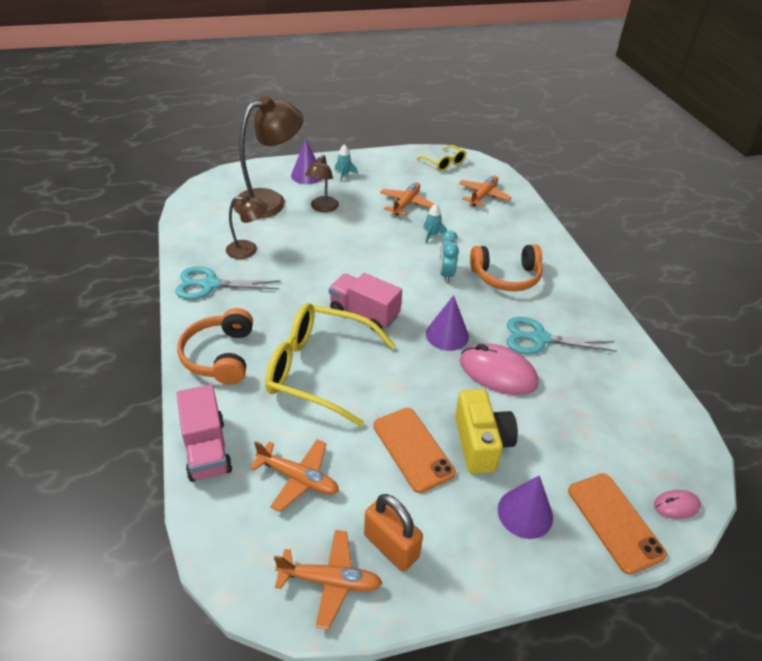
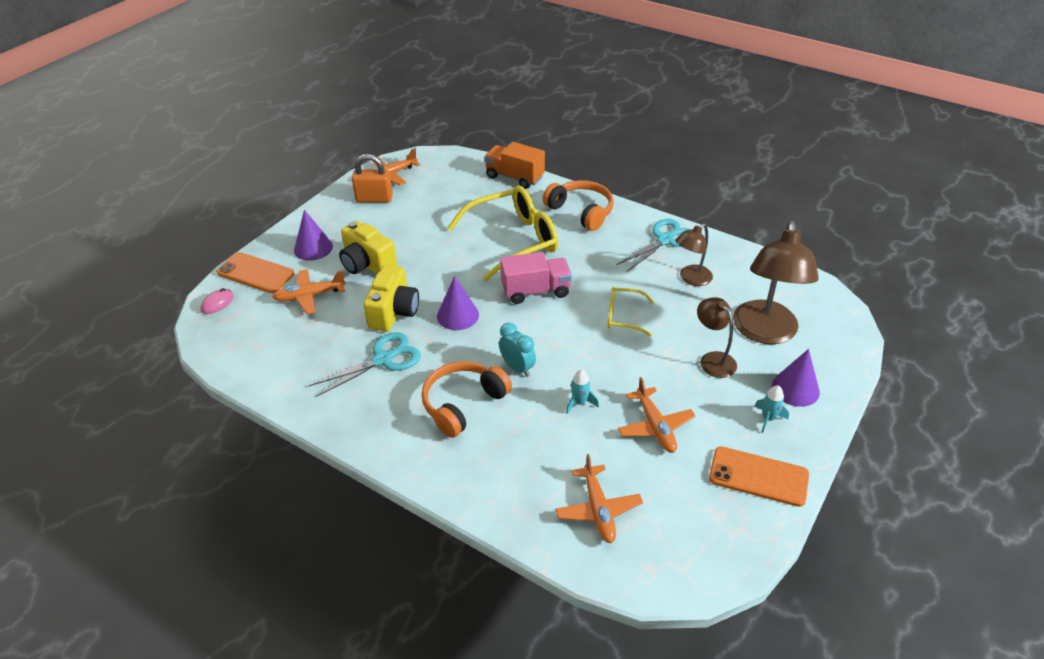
camera: 140 degrees right, 0 degrees up
pink truck [177,385,232,482] -> orange truck [484,142,545,189]
orange plane [250,439,339,512] -> orange plane moved to [273,269,346,314]
orange phone [373,408,456,493] -> orange phone moved to [709,446,809,507]
yellow glasses [416,145,466,171] -> yellow glasses moved to [608,287,655,336]
pink mouse [460,344,539,395] -> yellow camera [363,265,419,332]

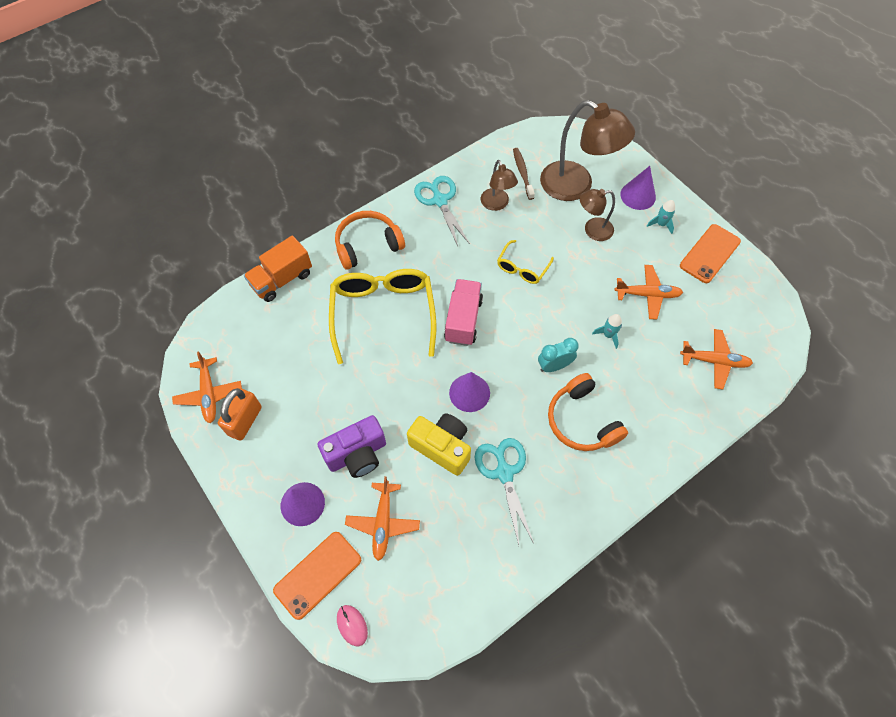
camera: 70 degrees left, 20 degrees up
yellow camera [339,221,397,274] -> purple camera [317,415,386,478]
none -> brown toothbrush [513,148,535,200]

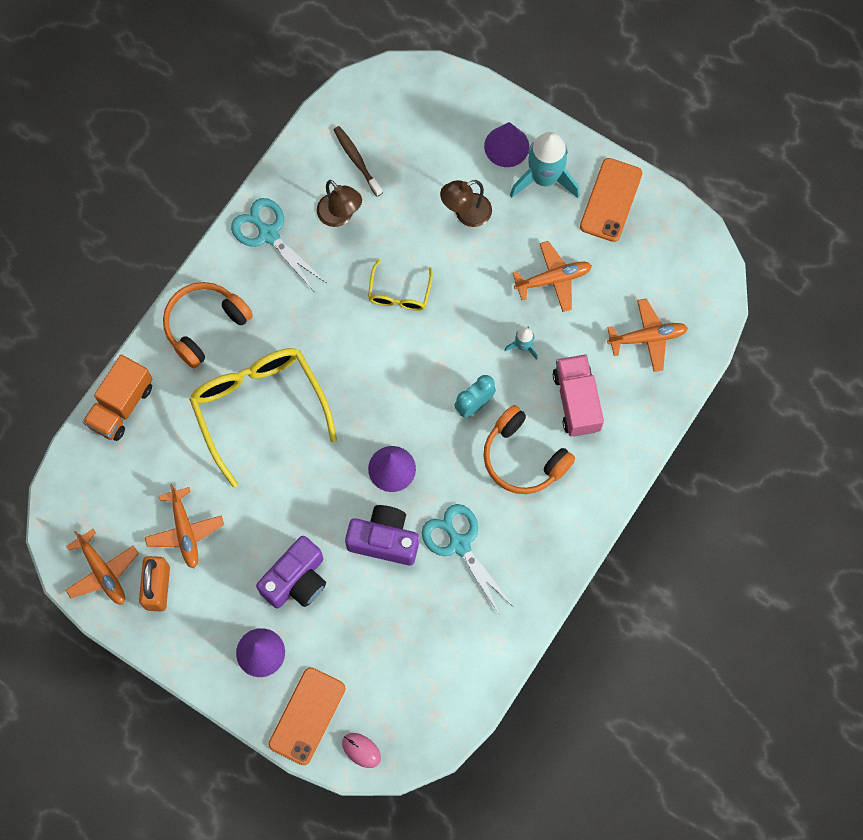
camera: 20 degrees left, 10 degrees up
orange plane [345,476,420,561] -> orange plane moved to [145,484,224,569]
yellow camera [407,413,471,476] -> purple camera [345,505,419,566]
pink truck [444,279,483,346] -> pink truck moved to [553,354,604,436]
brown lamp [540,100,635,201] -> none
turquoise rocket [647,200,675,234] -> turquoise rocket [510,132,580,198], size x2.10

